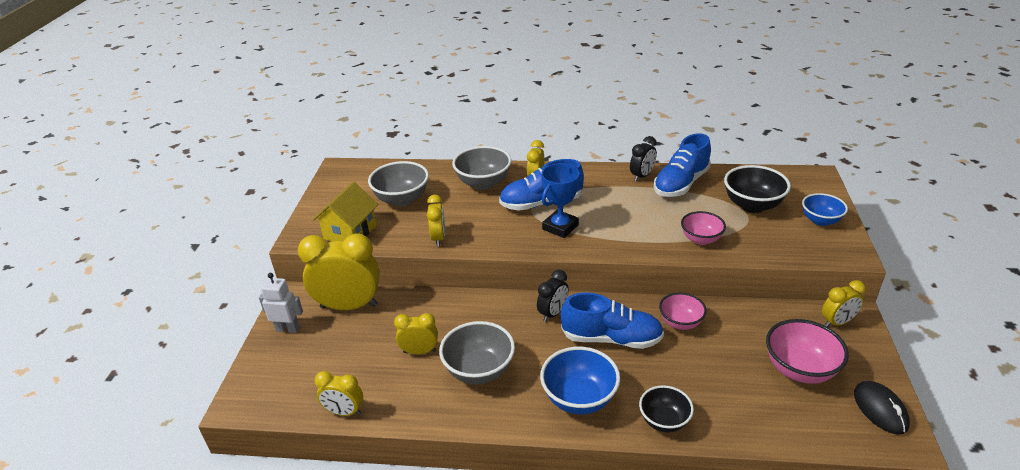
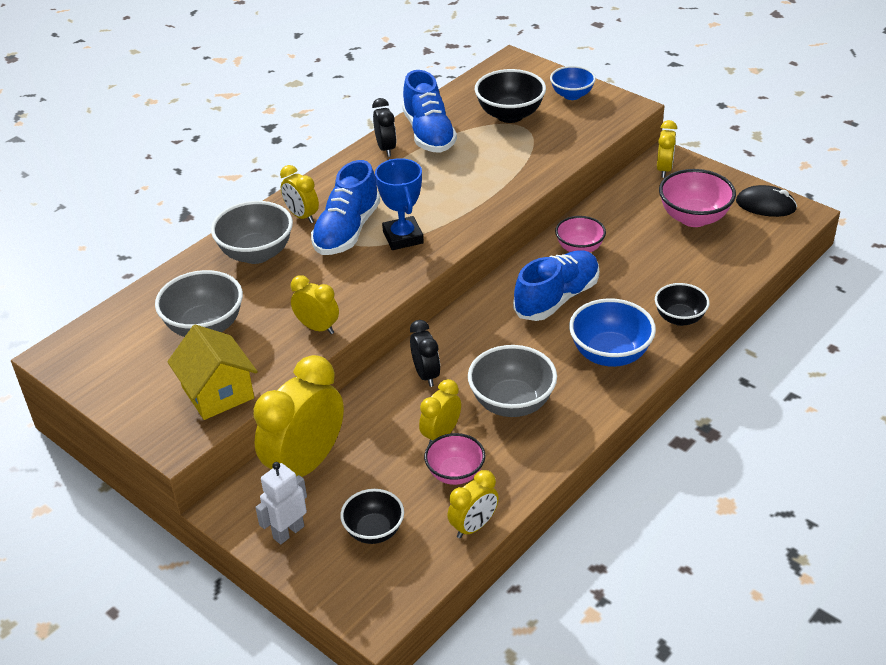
camera: 55 degrees left, 5 degrees up
black clock [537,270,569,322] -> black clock moved to [410,320,440,387]
pink bowl [681,211,726,245] -> pink bowl moved to [424,433,485,485]
none -> black bowl [340,489,404,544]

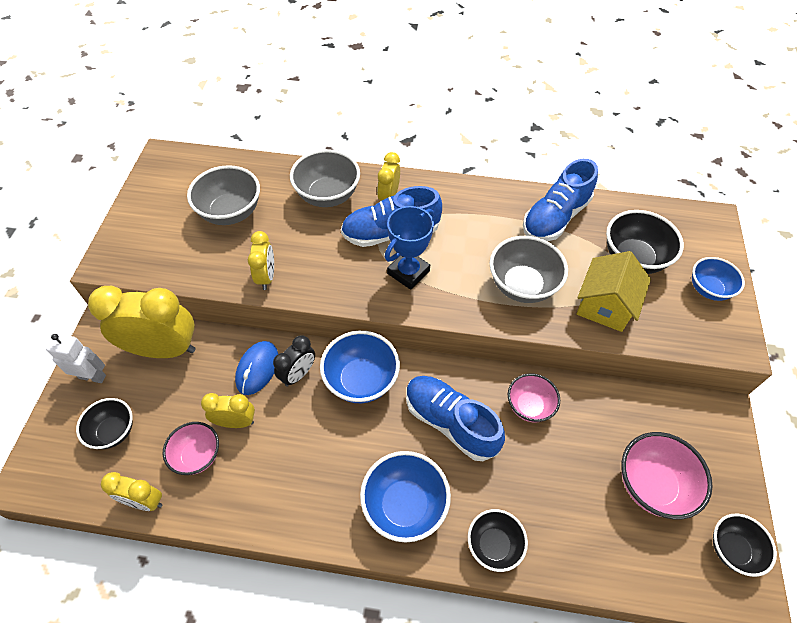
camera: 55 degrees right, 15 degrees up
yellow house [167,325,258,420] -> yellow house moved to [577,251,651,332]
black clock [372,98,396,157] -> none
grey bowl [468,345,557,417] -> grey bowl moved to [489,236,568,303]
blue shoe [513,250,599,321] -> blue shoe turned 150 degrees counterclockwise [406,376,505,461]
yellow clock [657,120,677,178] -> none
black mouse [736,185,797,217] -> black bowl [713,514,777,577]
none -> blue mouse [235,341,278,395]
none -> blue bowl [320,331,400,403]

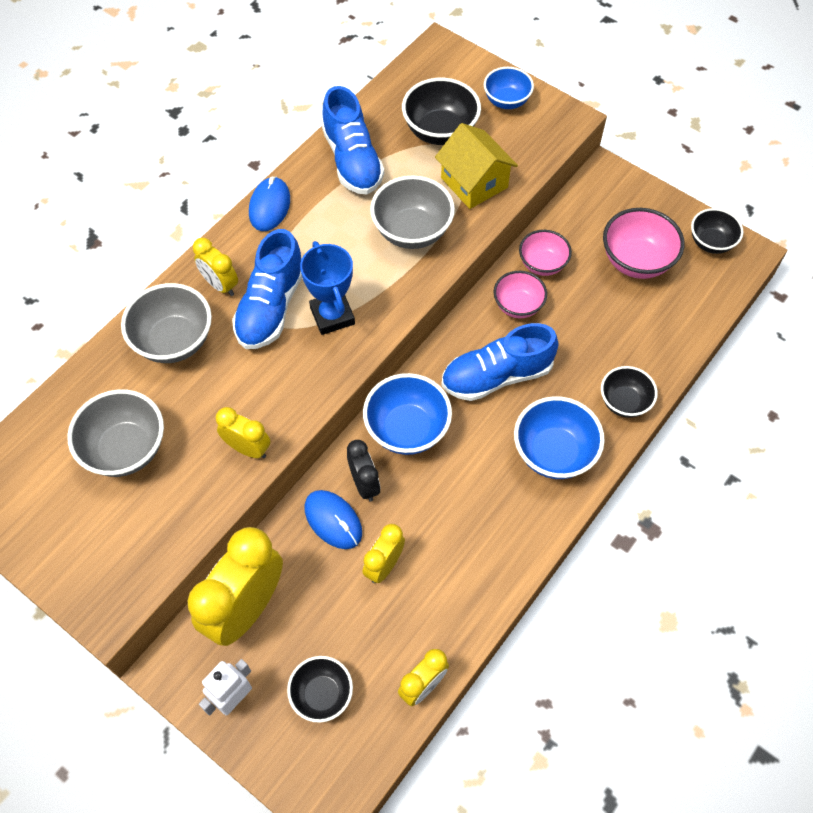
camera: 60 degrees left, 5 degrees up
pink bowl [163,422,219,475] -> pink bowl moved to [519,230,572,276]
none -> blue mouse [249,176,290,231]

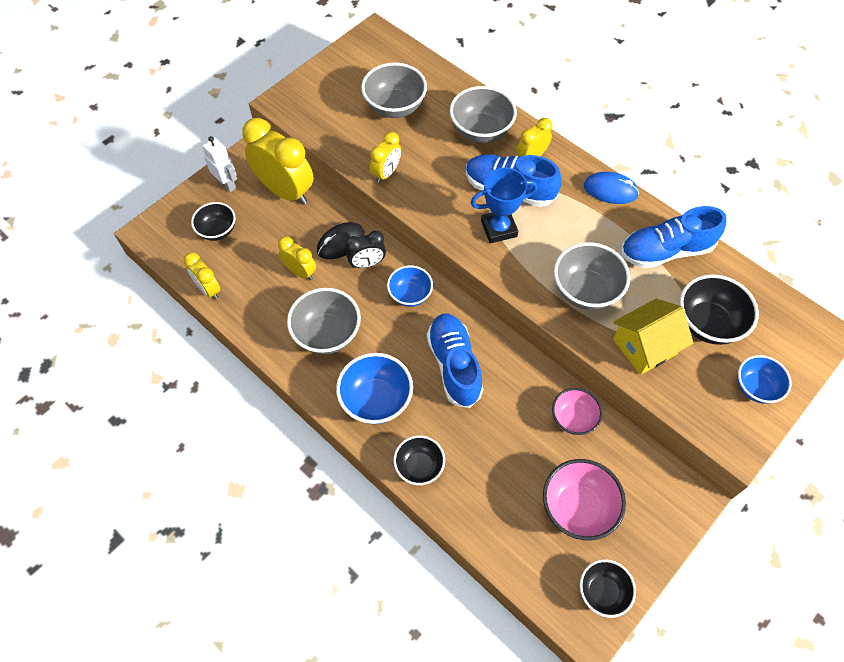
camera: 95 degrees right, 0 degrees up
blue mouse [305,490,362,549] -> black mouse [317,222,365,259]
blue bowl [363,373,452,455] -> blue bowl [387,265,433,307], size x0.65
pink bowl [494,271,547,318] -> none
none -> grey bowl [287,288,361,354]

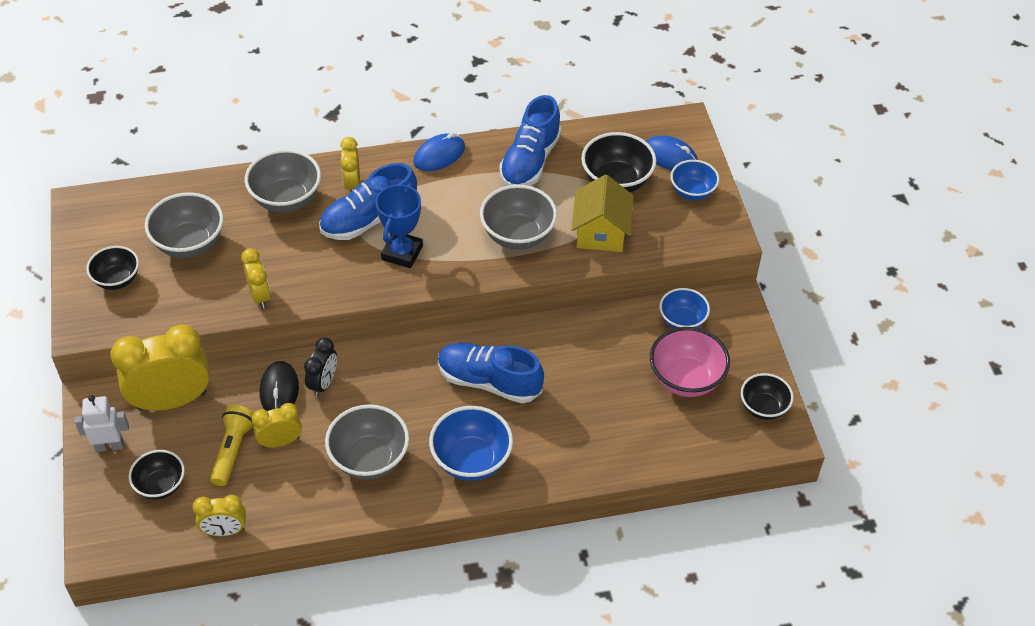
camera: 55 degrees left, 10 degrees down
blue bowl [387,265,433,307] -> blue bowl moved to [659,288,710,329]
black bowl [393,435,445,485] -> black bowl moved to [86,246,139,290]
pink bowl [552,388,602,435] -> none
none -> yellow flashlight [210,405,254,486]
none -> blue mouse [646,135,698,170]

